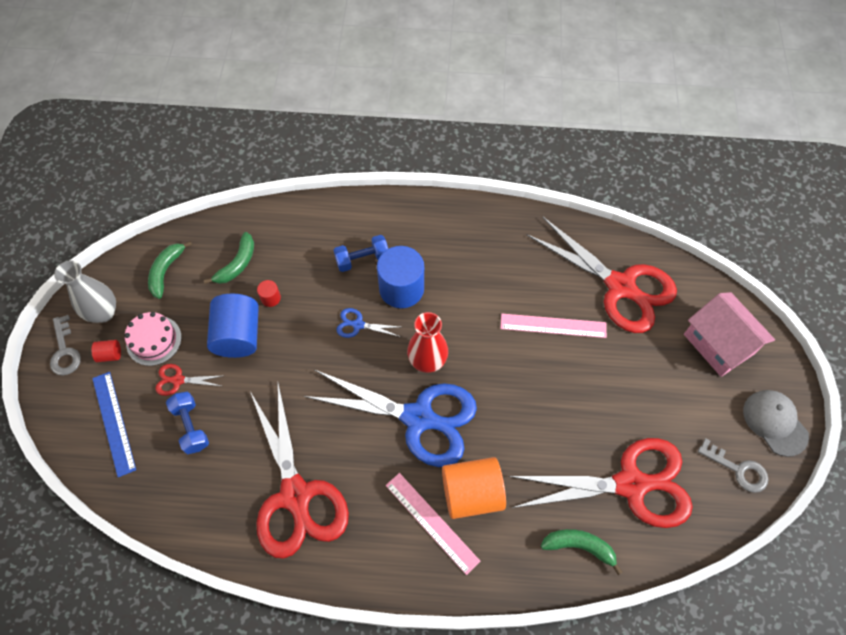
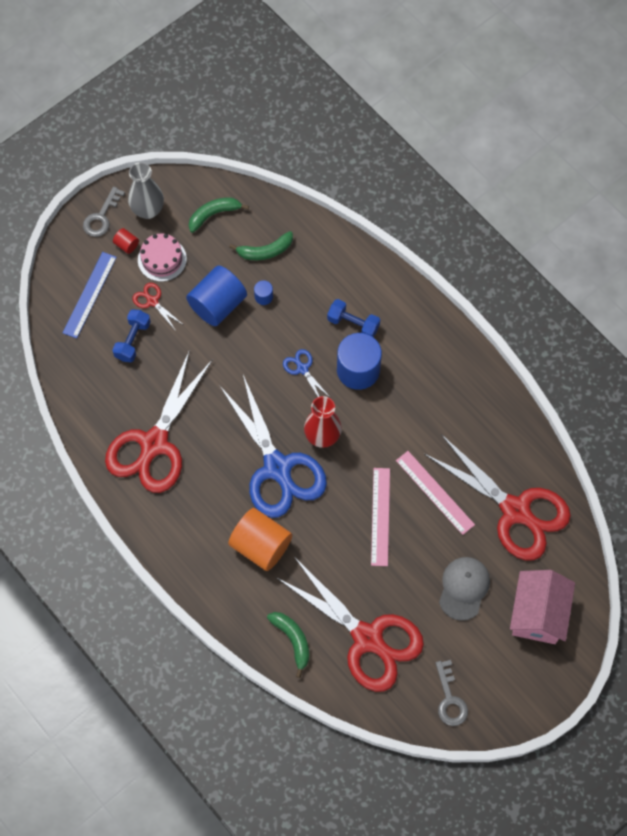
camera: 45 degrees right, 5 degrees up
red cylinder [257,280,281,307] -> blue cylinder [254,280,273,305]
pink ruler [386,473,481,575] -> pink ruler moved to [371,468,390,566]
red scissors [527,217,677,333] -> red scissors turned 45 degrees counterclockwise [424,434,571,561]
grey cap [743,390,809,457] -> grey cap moved to [439,557,490,621]

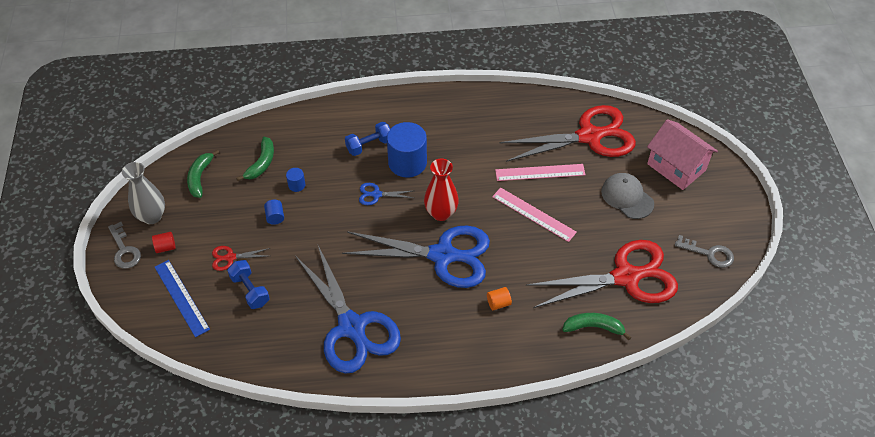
camera: 55 degrees left, 15 degrees down
red scissors [105,350,213,493] -> blue scissors [295,245,401,374]
pink cake [138,234,187,282] -> none
blue cylinder [186,266,247,326] -> blue cylinder [264,200,284,225], size x0.44
orange cylinder [228,508,292,571] -> orange cylinder [487,287,512,310], size x0.44

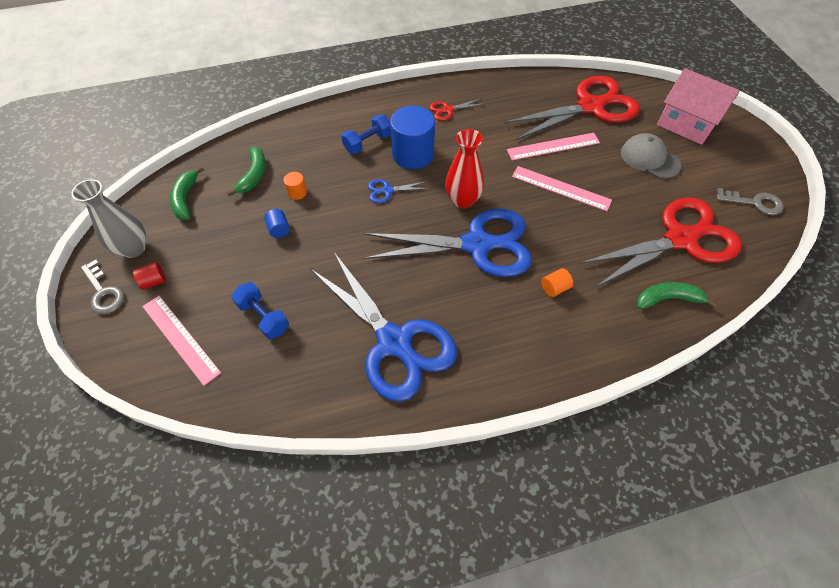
camera: 10 degrees left, 5 degrees up
blue ruler [155,260,210,337] -> pink ruler [142,296,221,386]
red scissors [212,246,270,271] -> red scissors moved to [430,99,483,121]
blue cylinder [286,168,305,192] -> orange cylinder [284,172,307,200]

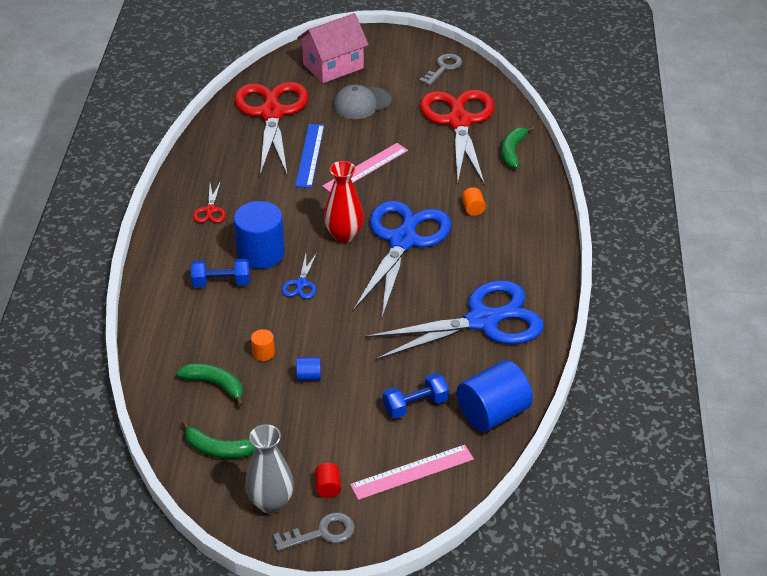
camera: 70 degrees left, 15 degrees down
blue dumbbell [342,114,391,154] -> blue dumbbell turned 75 degrees counterclockwise [191,259,250,287]
pink ruler [507,133,600,160] -> blue ruler [295,124,324,188]
none -> blue cylinder [457,360,533,432]

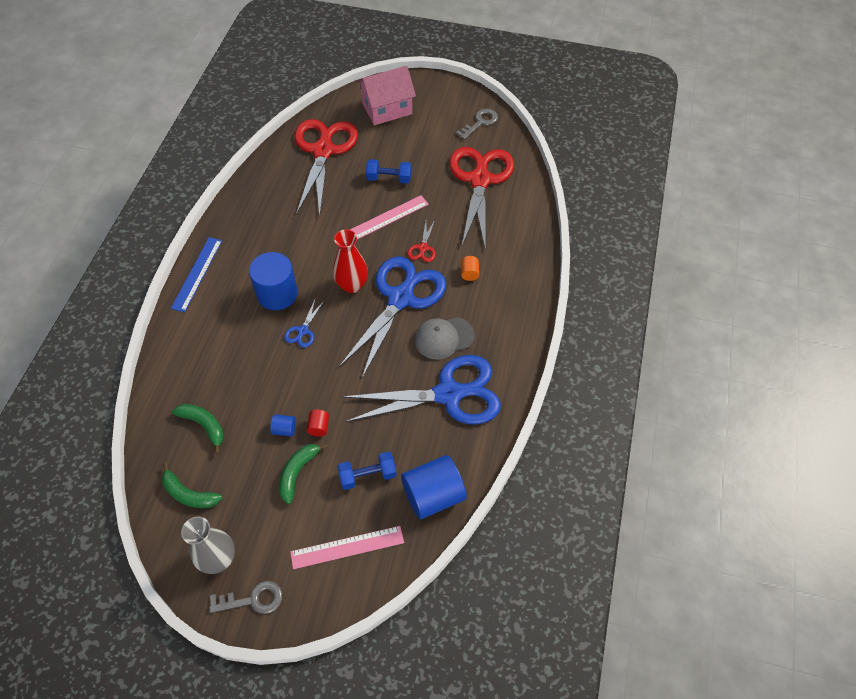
camera: 10 degrees right, 15 degrees up
blue dumbbell [191,259,250,287] -> blue dumbbell moved to [366,159,412,184]
red scissors [193,181,226,223] -> red scissors moved to [408,220,436,262]
orange cylinder [251,329,275,361] -> none
blue ruler [295,124,324,188] -> blue ruler moved to [171,237,222,312]
red cylinder [315,463,341,498] -> red cylinder moved to [307,409,329,437]
grey cap [333,85,392,119] -> grey cap moved to [415,317,475,359]
green banana [501,126,534,168] -> green banana moved to [279,443,328,504]

